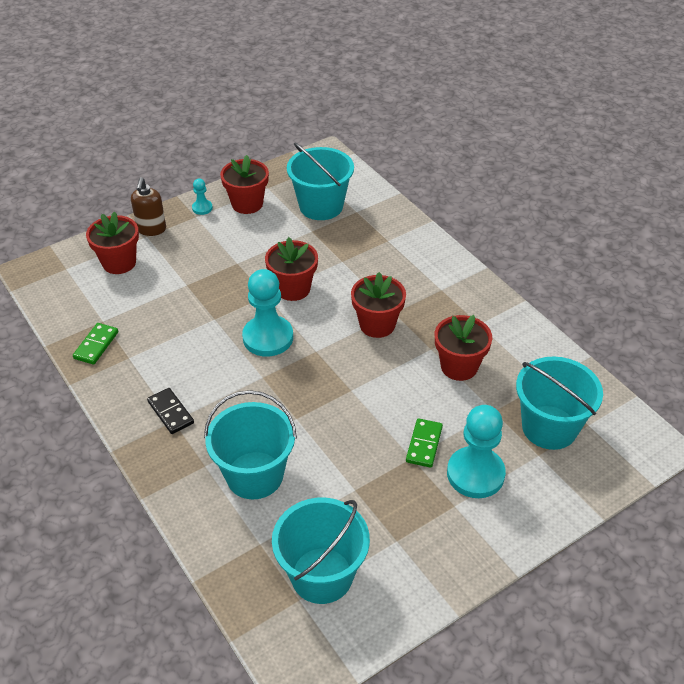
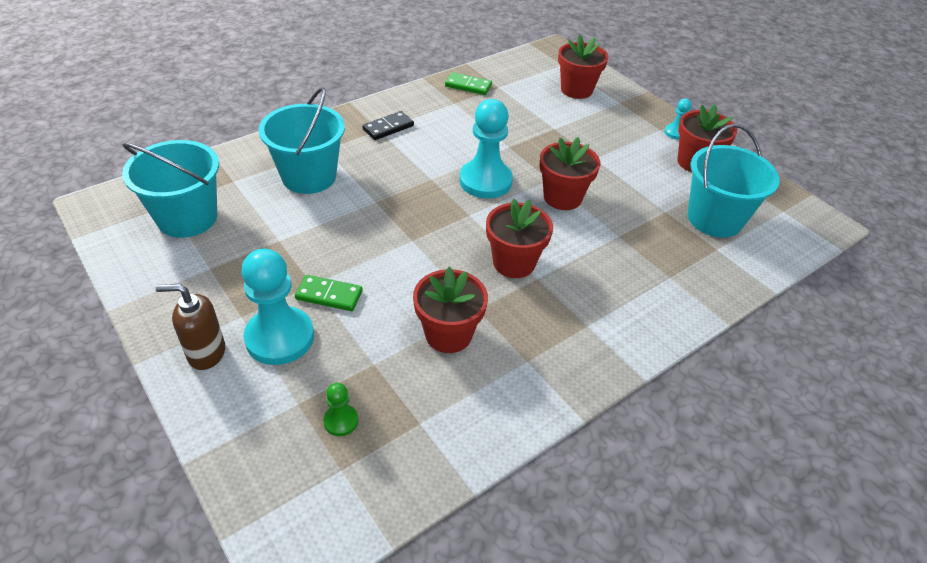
camera: 85 degrees right, 0 degrees up
brown soap dispenser [131,177,166,236] -> brown soap dispenser moved to [155,284,225,370]
turquoise bucket [516,357,603,450] -> green pawn [323,383,358,436]

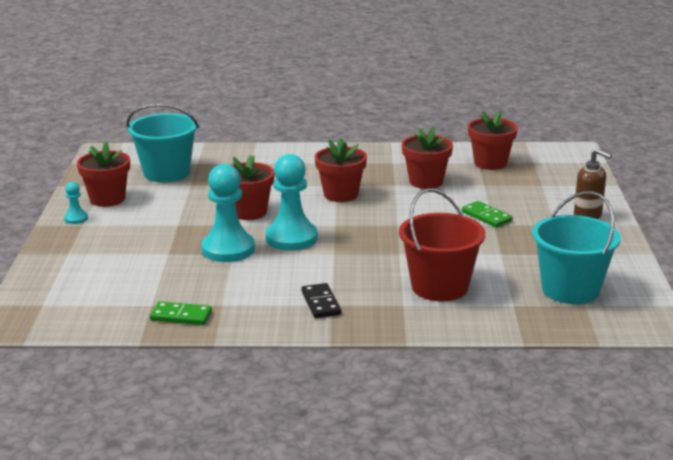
camera: 140 degrees left, 20 degrees down
turquoise pawn [241,249,314,365] -> turquoise pawn moved to [201,164,255,262]
turquoise bucket [258,87,345,194] -> red bucket [399,188,485,301]
green pawn [323,383,358,436] -> none
black domino [362,111,414,140] -> black domino turned 75 degrees clockwise [301,283,341,318]
green domino [445,72,492,95] -> green domino turned 45 degrees counterclockwise [150,301,212,325]
red flower pot [558,35,609,99] -> red flower pot moved to [468,110,518,170]

